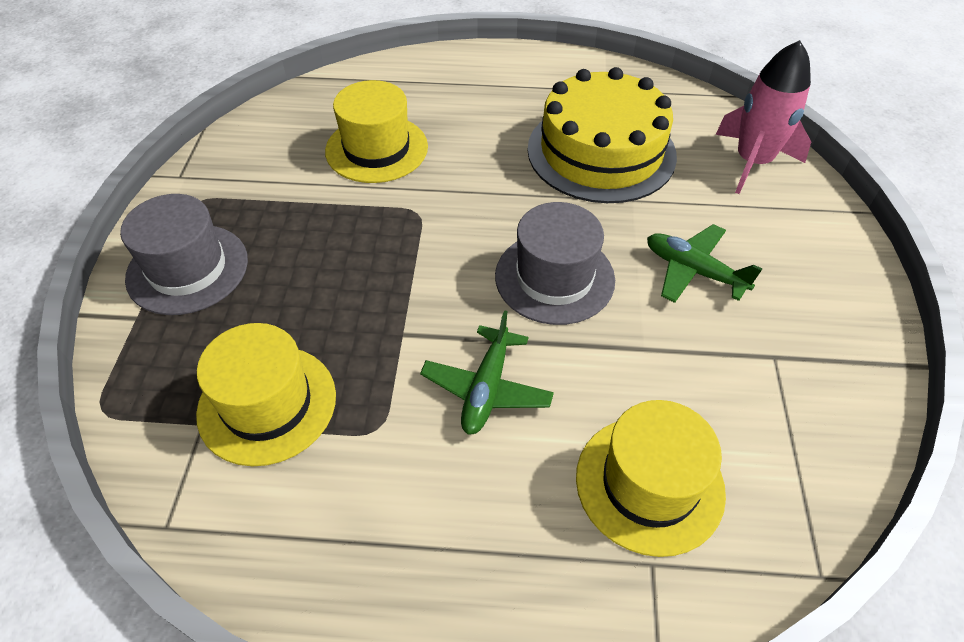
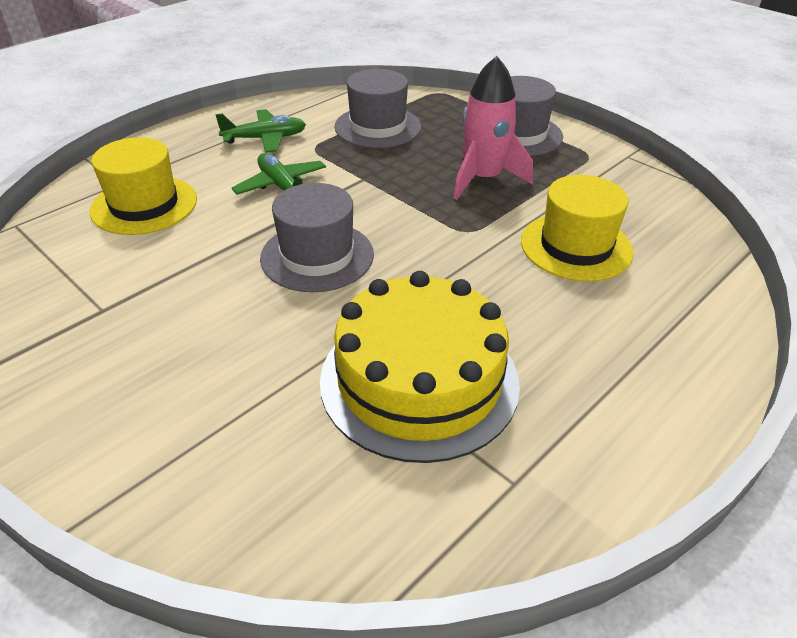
camera: 130 degrees right, 10 degrees down
yellow hat [196,323,336,466] -> grey hat [334,69,421,148]
green plane [647,224,762,303] -> green plane moved to [215,109,306,153]
pink rocket [715,40,811,194] -> pink rocket moved to [453,56,533,200]

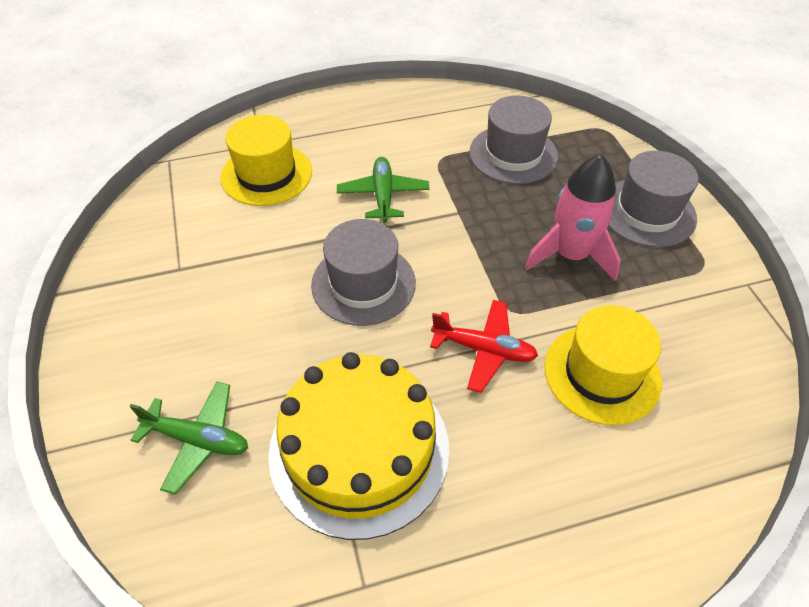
camera: 30 degrees right, 10 degrees up
green plane [215,109,306,153] -> green plane moved to [129,382,248,494]
none -> red plane [430,300,538,393]

